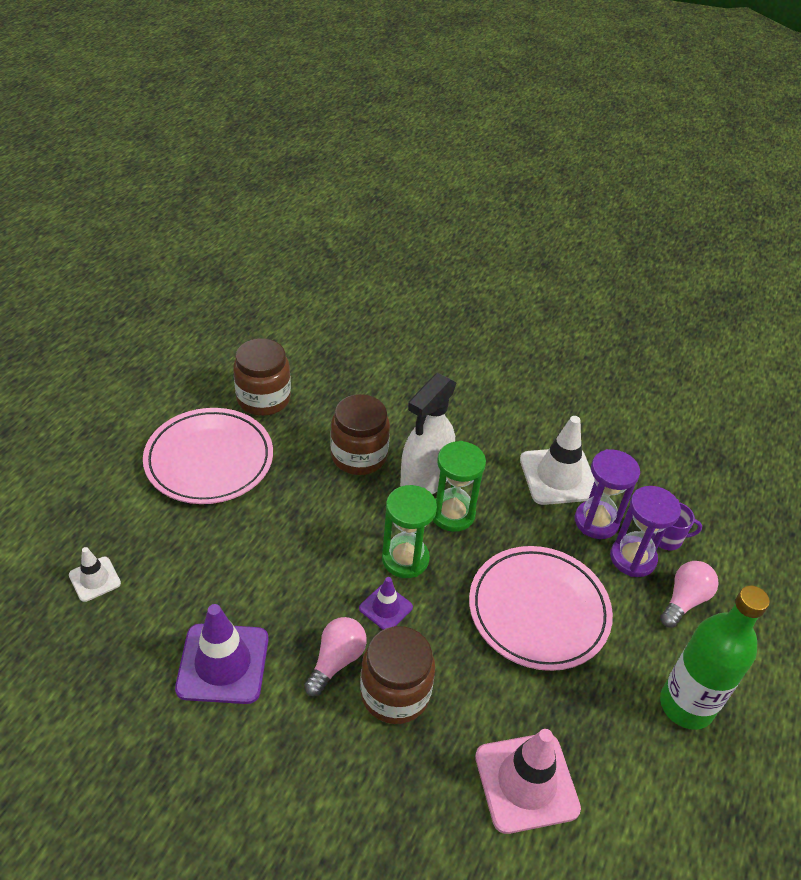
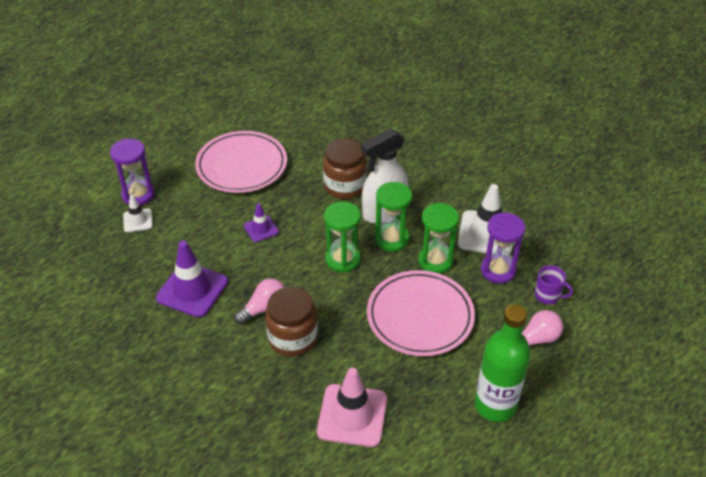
camera: 25 degrees right, 0 degrees up
brown jar [233,339,291,416] -> none
purple traffic cone [359,577,413,630] -> purple traffic cone moved to [244,203,279,242]
purple hourglass [610,486,681,577] -> purple hourglass moved to [110,139,155,205]
none -> green hourglass [418,203,459,274]

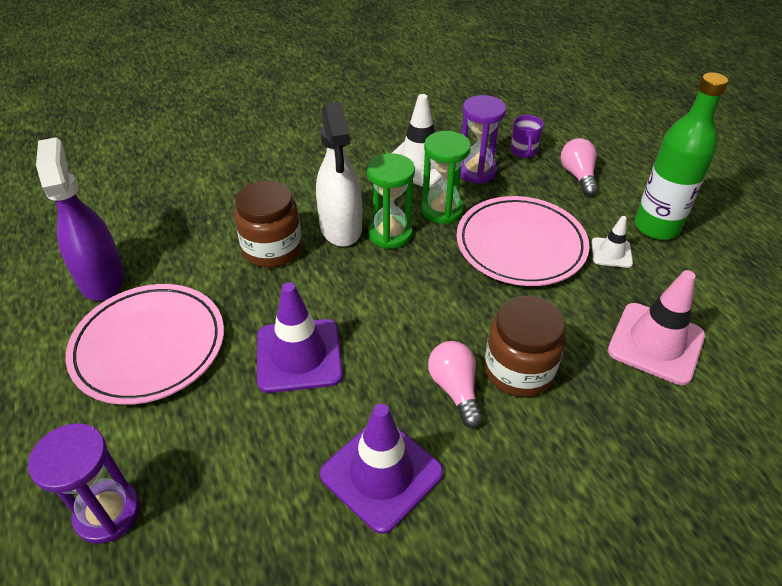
camera: 70 degrees left, 0 degrees up
white traffic cone [123,195,153,232] -> white traffic cone moved to [591,216,633,268]
purple traffic cone [244,203,279,242] -> purple traffic cone [257,282,343,393], size x1.87
green hourglass [324,202,361,273] -> none
purple mug [535,265,573,305] -> purple mug turned 135 degrees clockwise [511,115,544,158]
none -> purple spray bottle [36,137,124,301]

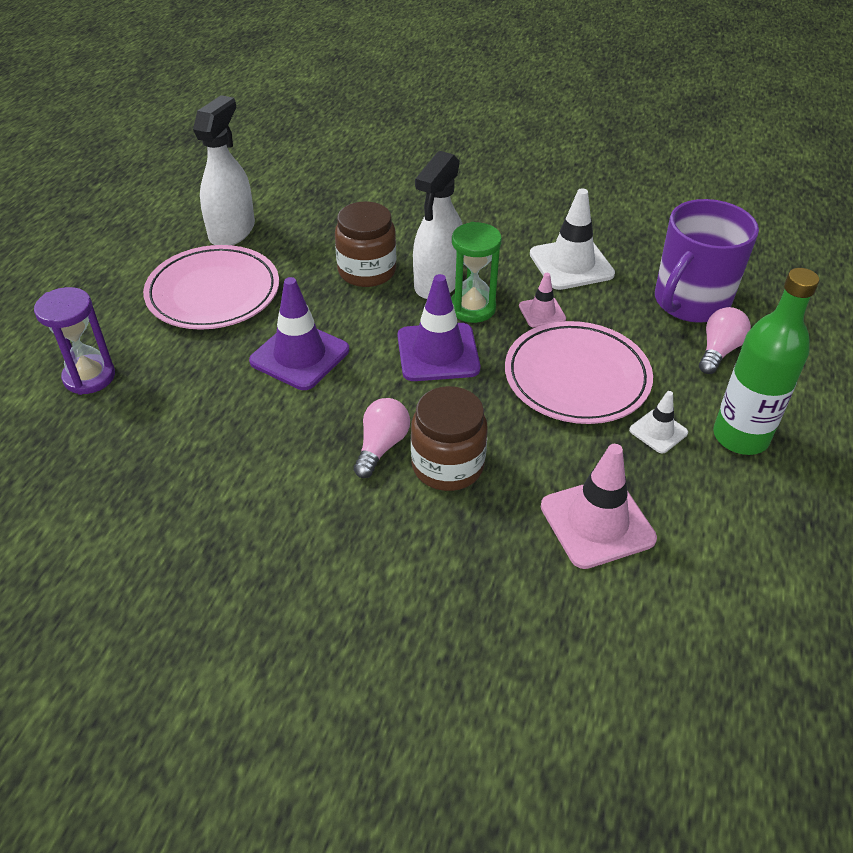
camera: 40 degrees right, 0 degrees up
purple spray bottle [36,137,124,301] -> white spray bottle [193,95,255,245]
purple traffic cone [320,404,443,534] -> purple traffic cone moved to [398,274,480,381]
green hourglass [421,131,471,224] -> pink traffic cone [519,273,566,328]
purple hourglass [460,95,506,184] -> none
purple mug [511,115,544,158] -> purple mug [655,199,759,323], size x2.36

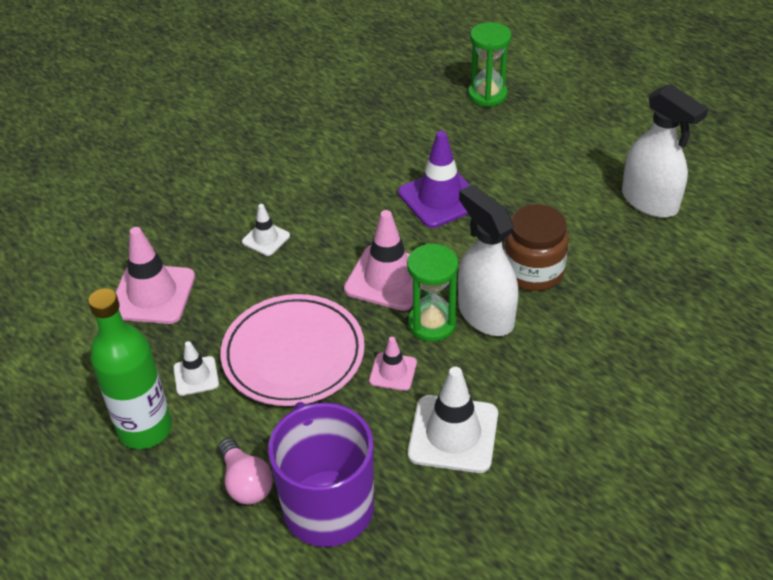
camera: 120 degrees right, 0 degrees up
purple hourglass [34,287,115,395] -> green hourglass [468,22,511,107]
pink plate [143,245,279,330] -> none
pink light bulb [354,398,410,478] -> none
purple traffic cone [398,274,480,381] -> pink traffic cone [344,210,421,311]
brown jar [411,386,488,491] -> white traffic cone [242,204,290,256]

